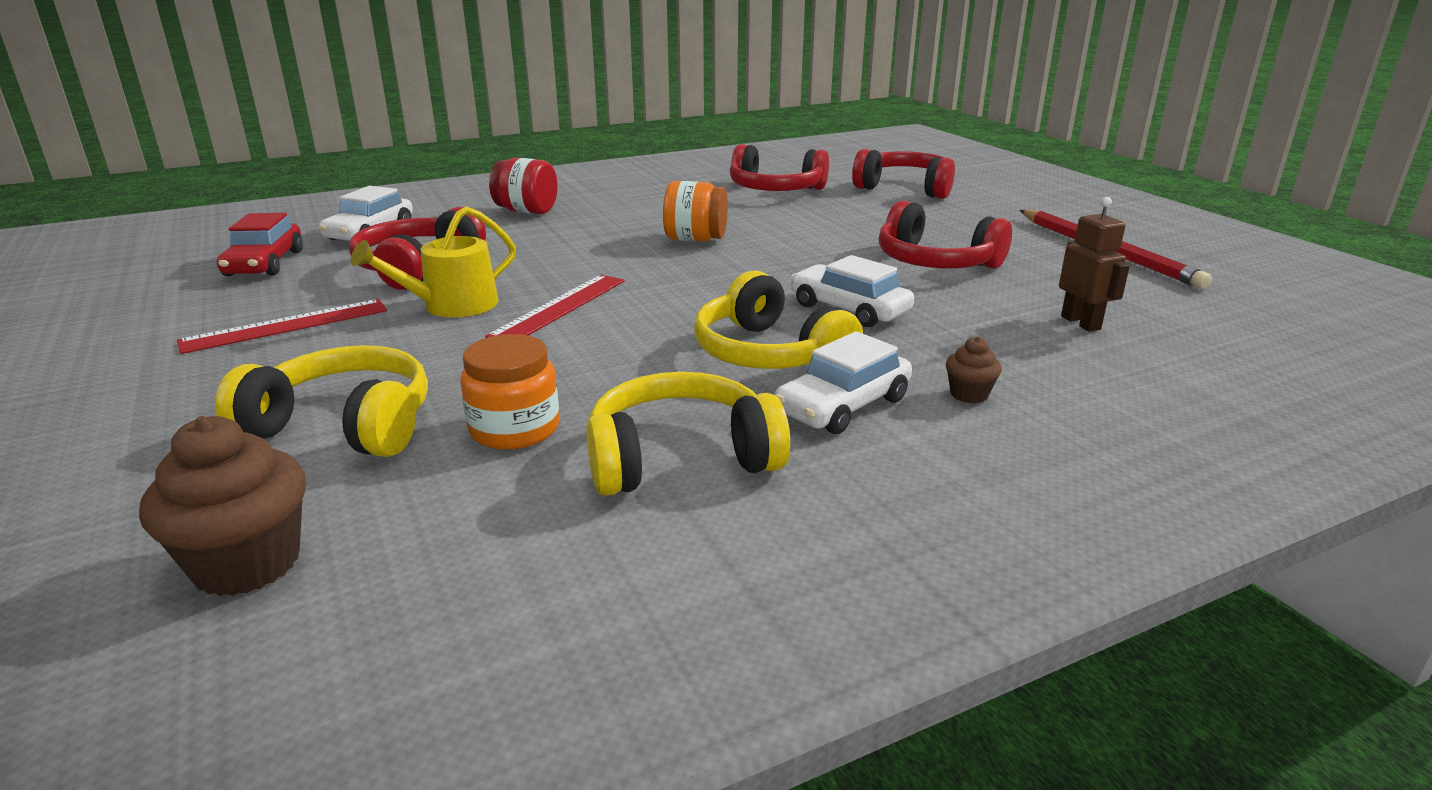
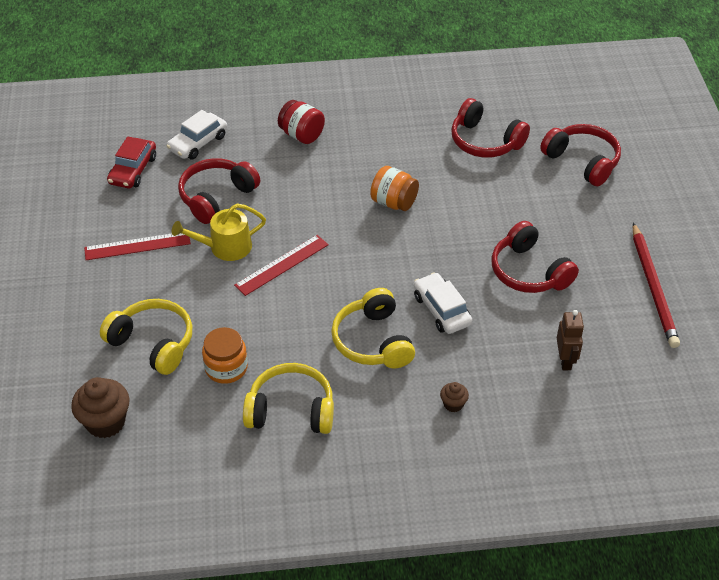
camera: 20 degrees right, 20 degrees up
white car [775,331,912,434] -> none

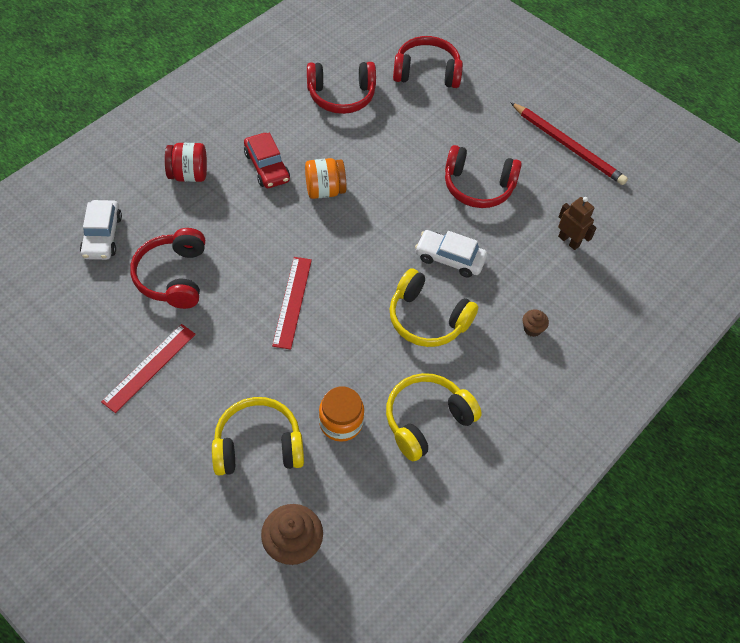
camera: 45 degrees left, 10 degrees up
red car [107,136,156,189] -> red car moved to [244,133,290,188]
yellow watering can [172,203,266,261] -> none

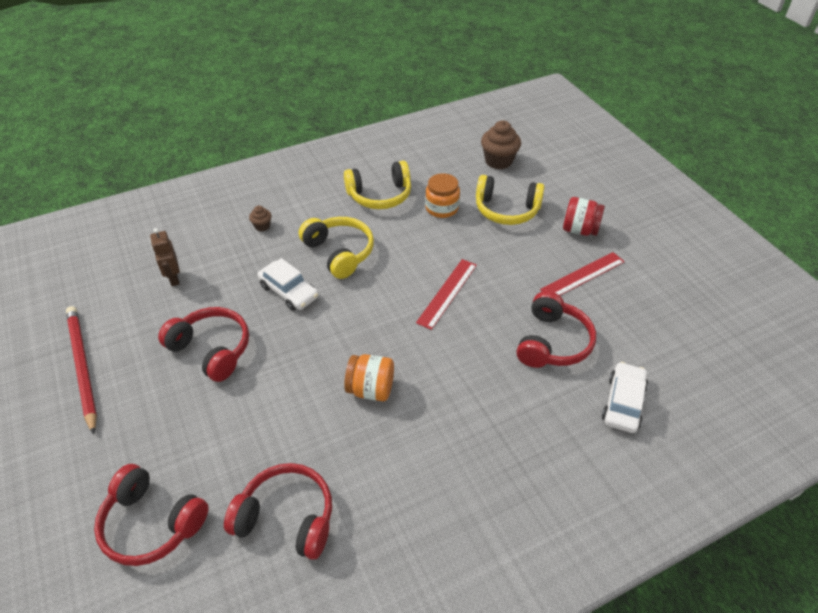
camera: 155 degrees left, 10 degrees down
red jar [165,143,207,182] -> red jar moved to [563,197,605,236]
red car [244,133,290,188] -> none

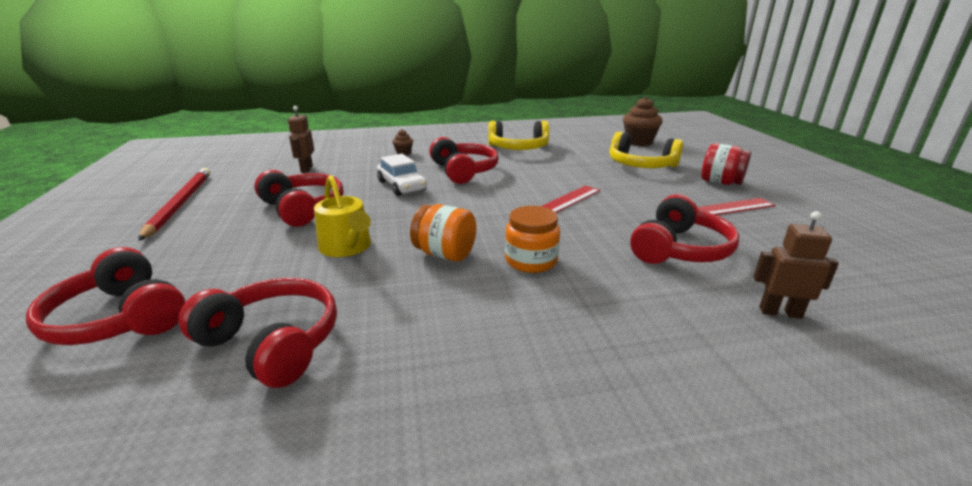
camera: 15 degrees right, 20 degrees down
yellow headphones [299,217,374,279] -> red headphones [429,137,498,184]
orange jar [425,173,460,218] -> orange jar moved to [505,206,560,273]
white car [602,362,648,433] -> brown robot [753,211,839,319]
none -> yellow watering can [314,175,371,257]

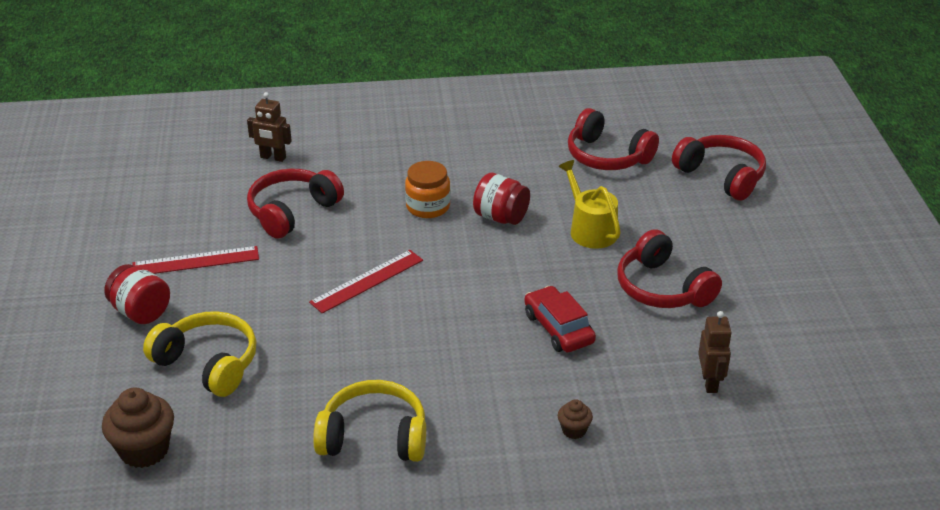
camera: 175 degrees left, 10 degrees up
red pencil [138,168,210,241] -> none
white car [377,154,427,196] -> red car [524,286,596,352]
orange jar [410,204,476,261] -> red jar [473,173,530,225]
red headphones [429,137,498,184] -> none

